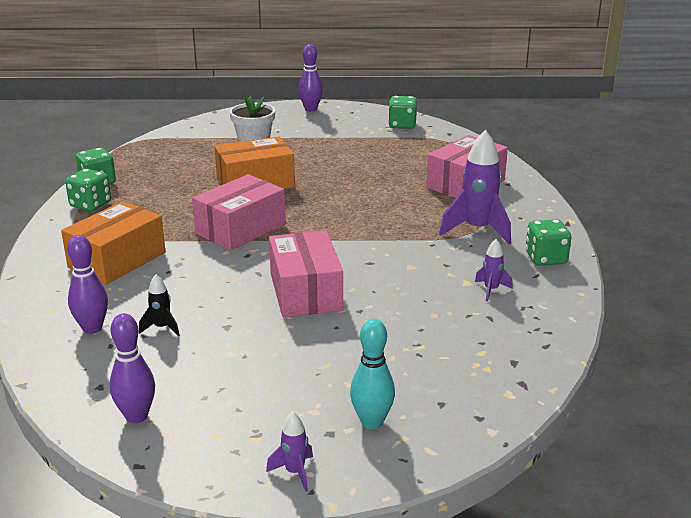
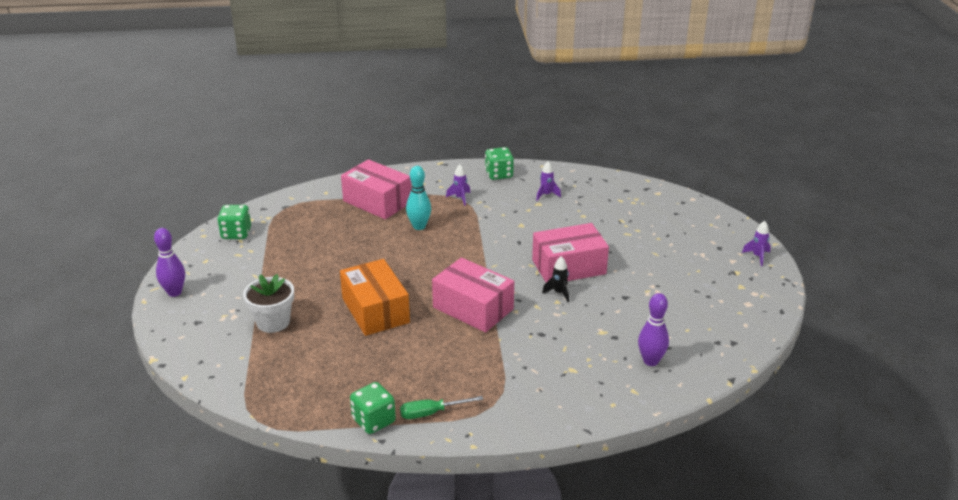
camera: 95 degrees left, 5 degrees up
orange box [61,201,166,285] -> none
green dice [65,169,111,211] -> green screwdriver [400,396,483,419]
purple bowling pin [110,313,155,423] -> none
black rocket [139,275,180,336] -> black rocket moved to [542,256,569,302]
turquoise bowling pin [350,319,395,429] -> turquoise bowling pin moved to [406,166,431,230]
purple rocket [439,130,511,244] -> purple rocket [446,164,470,206], size x0.49

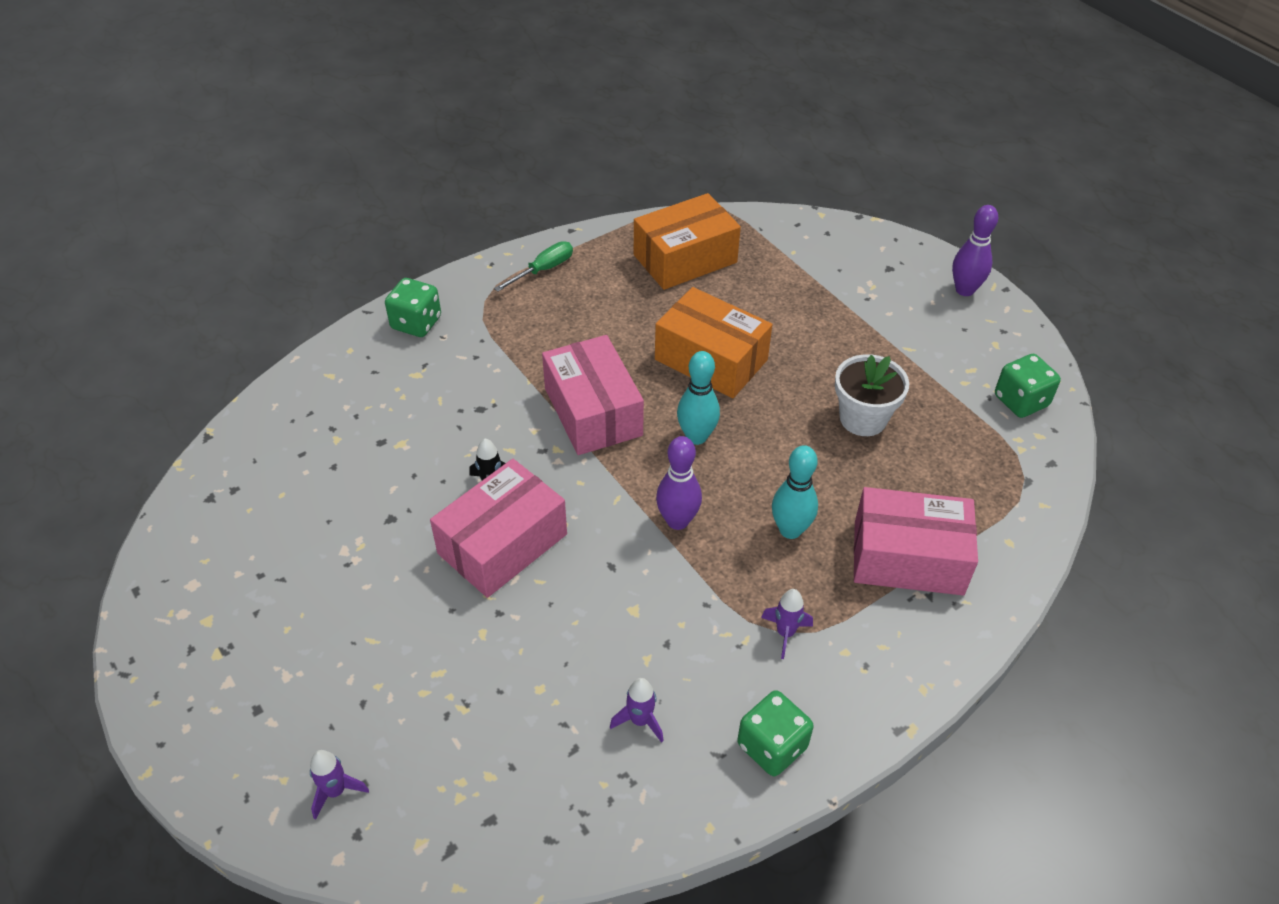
camera: 150 degrees right, 15 degrees up
white flower pot [243,274,294,333] -> white flower pot moved to [835,354,909,436]
green dice [350,382,396,434] -> green dice moved to [385,278,441,337]
pink box [432,257,514,333] -> pink box turned 60 degrees clockwise [542,335,644,455]
purple bowling pin [638,293,669,366] -> purple bowling pin moved to [656,436,702,530]
purple rocket [742,221,771,266] -> purple rocket moved to [310,750,369,820]
none -> orange box [634,193,741,290]
none -> turquoise bowling pin [677,351,720,445]

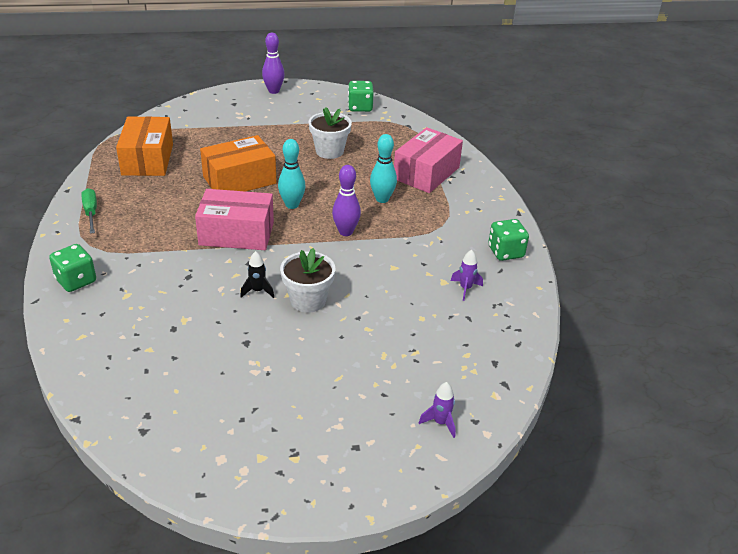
camera: 65 degrees left, 10 degrees down
pink box [430,459,567,598] -> white flower pot [280,248,335,313]
purple rocket [761,589,813,659] -> none

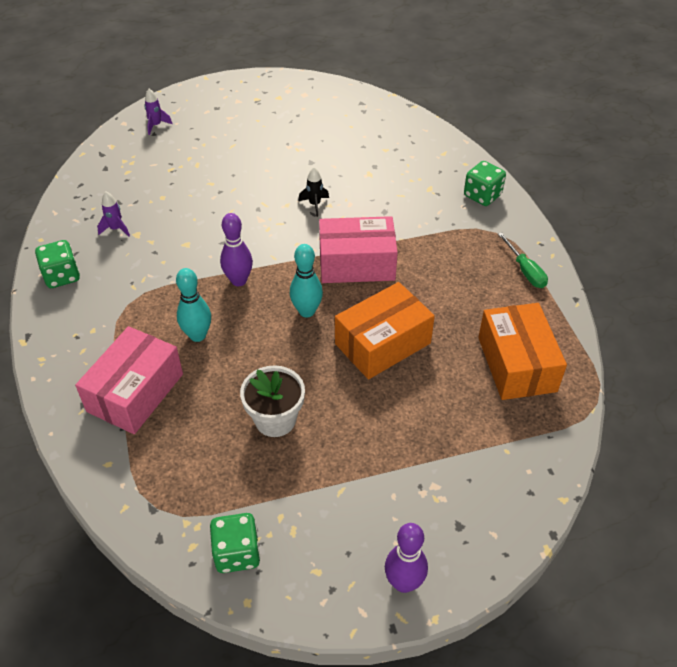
camera: 175 degrees right, 10 degrees up
white flower pot [280,248,335,313] -> none

